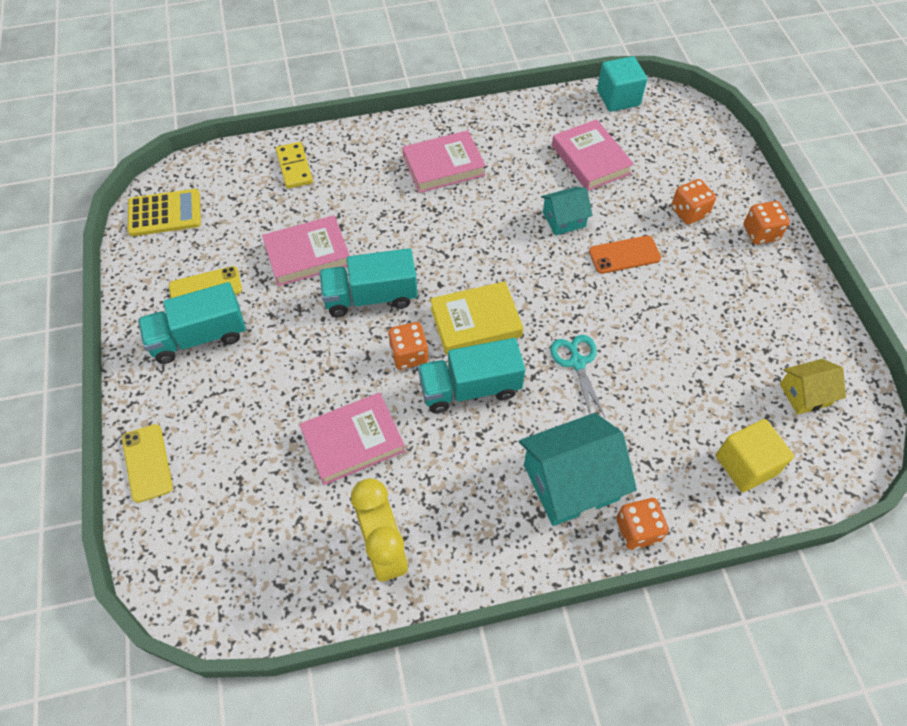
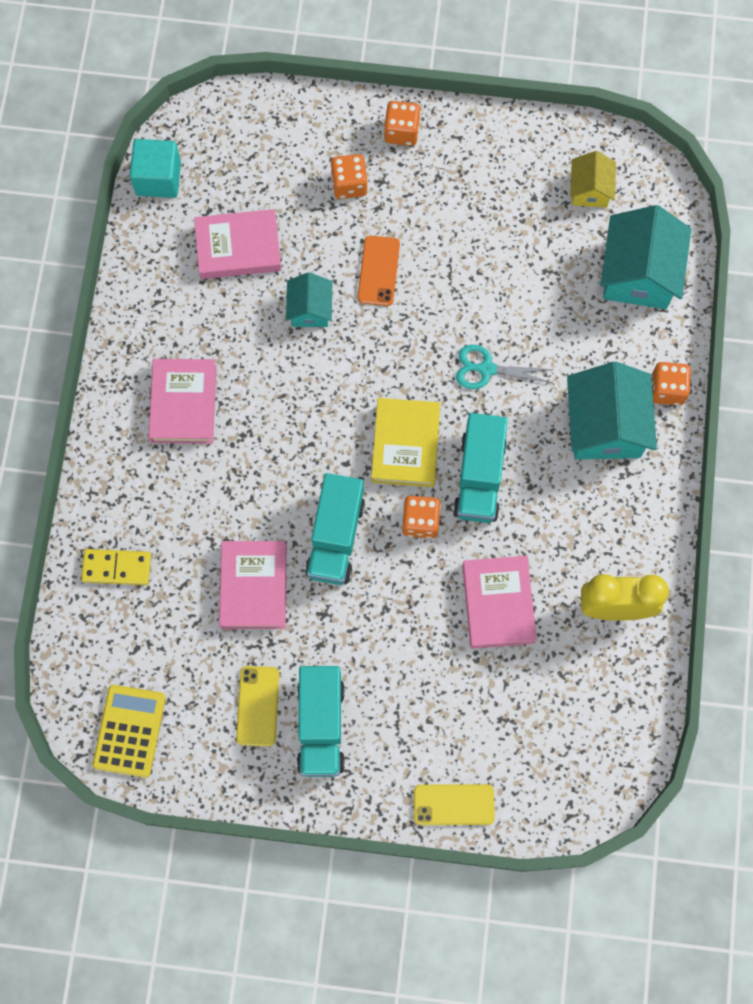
camera: 70 degrees left, 15 degrees up
yellow cube [716,419,794,492] -> turquoise house [600,205,691,309]

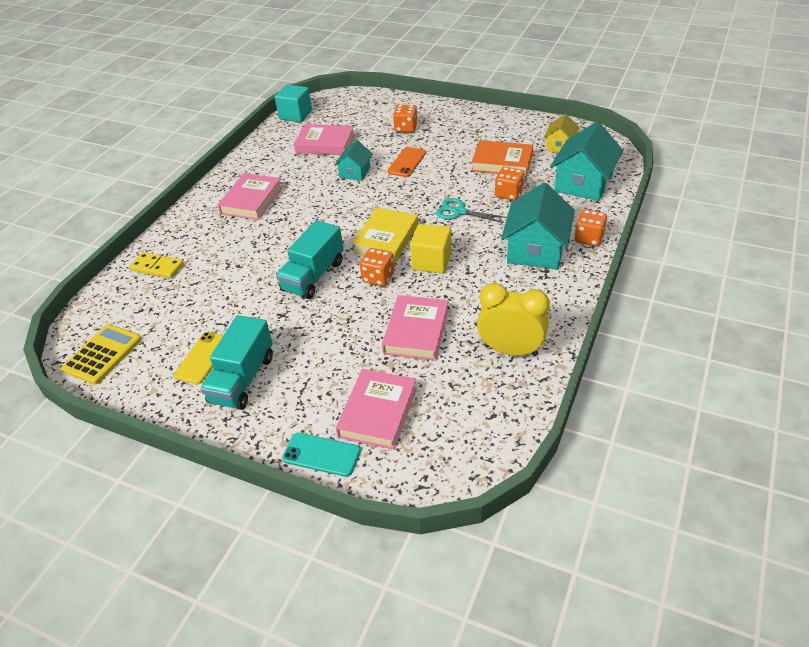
camera: 20 degrees right, 30 degrees down
pink book [219,541,287,629] -> pink book moved to [336,369,417,450]
orange dice [384,101,421,146] -> orange dice moved to [495,167,525,201]
yellow phone [414,785,495,825] -> turquoise phone [282,433,361,477]
turquoise truck [453,413,508,523] -> yellow cube [410,224,452,274]
none -> orange book [471,140,533,177]

